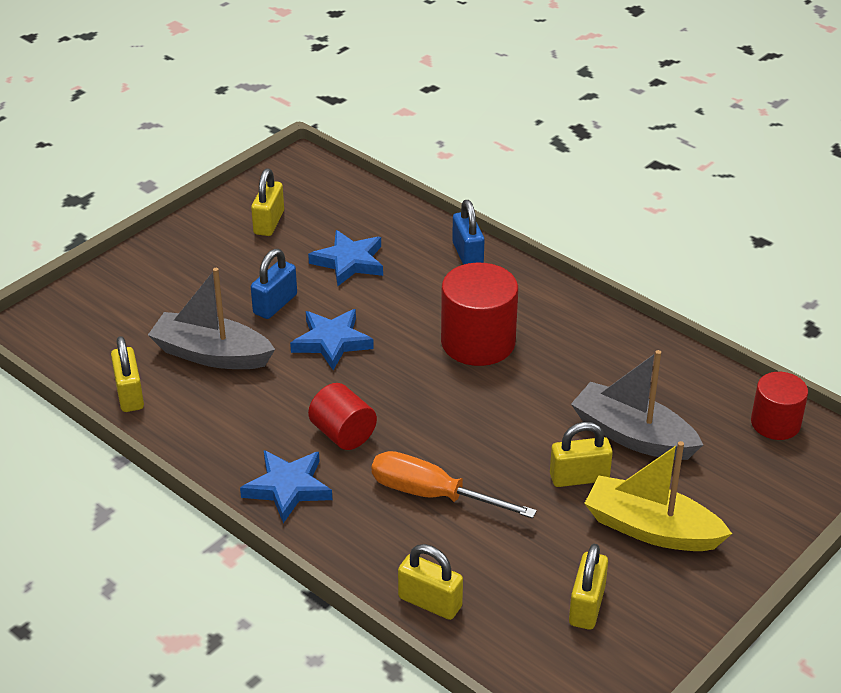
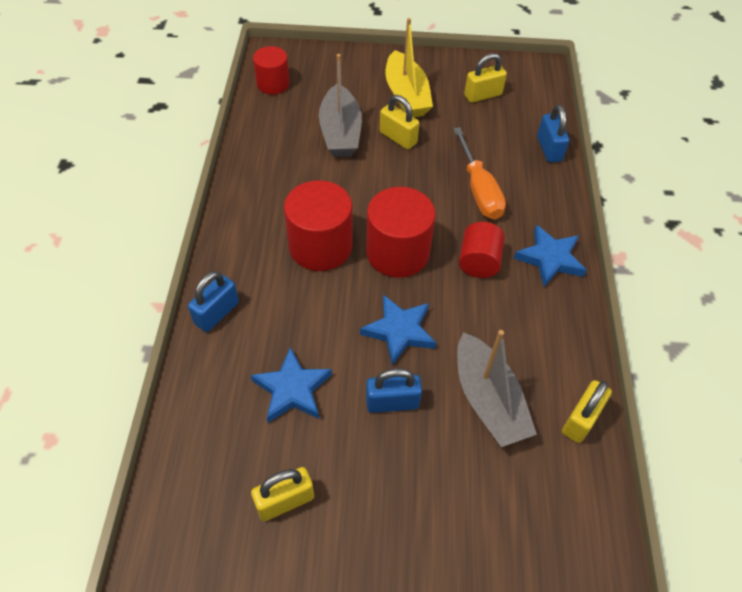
camera: 130 degrees left, 15 degrees up
yellow padlock [398,544,463,620] -> blue padlock [537,105,569,162]
none -> red cylinder [366,187,436,278]

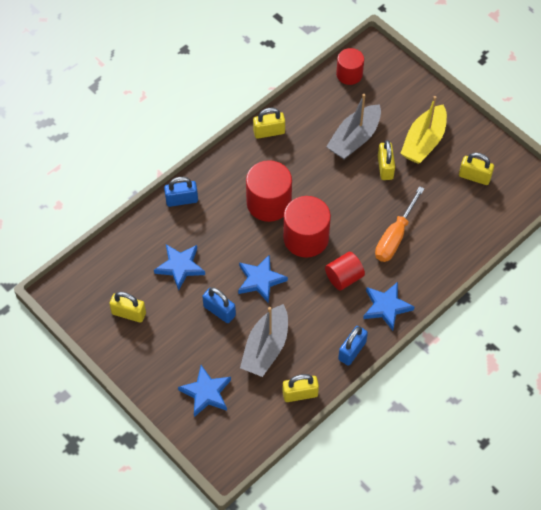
camera: 45 degrees right, 5 degrees up
blue padlock [537,105,569,162] -> blue padlock moved to [338,326,368,366]
none -> blue star [178,365,231,417]
none -> yellow padlock [253,108,285,139]

